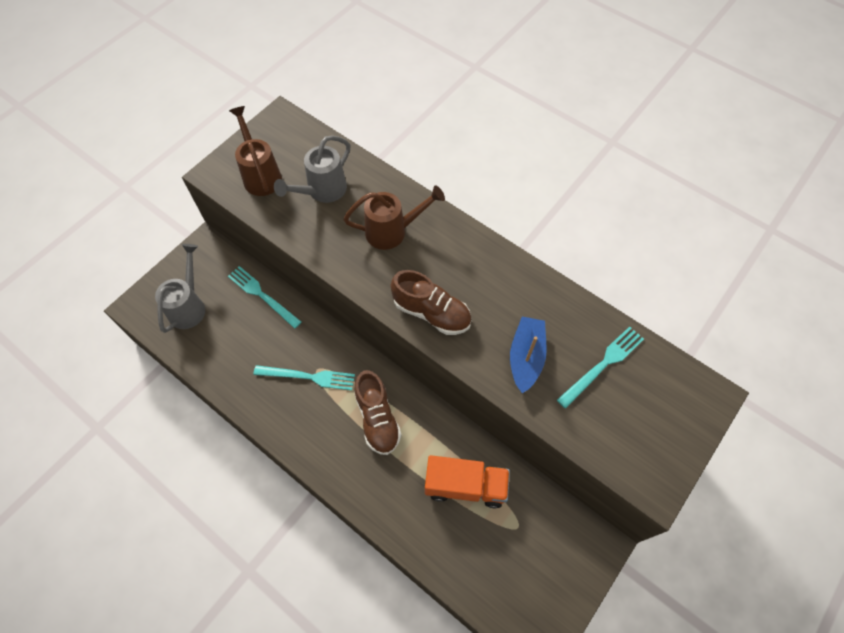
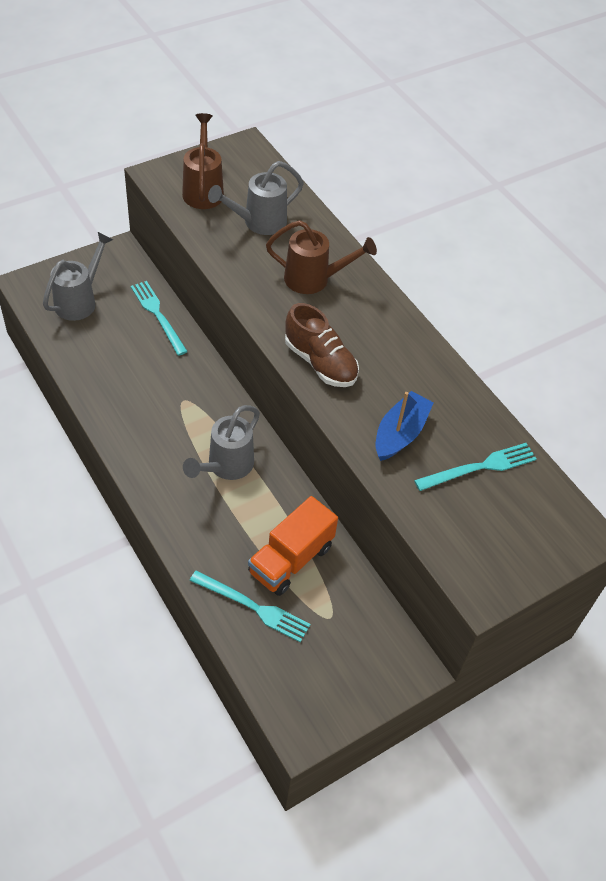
camera: 15 degrees right, 10 degrees down
turquoise fork [253,365,355,390] -> turquoise fork moved to [189,571,311,642]
brown shoe [354,370,402,455] -> grey watering can [183,405,260,480]
orange truck [425,455,510,508] -> orange truck turned 105 degrees clockwise [248,496,338,596]

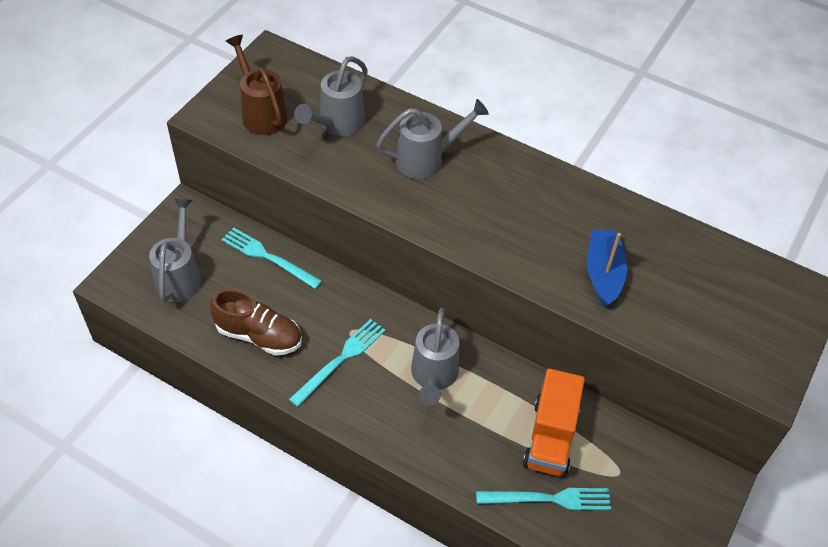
camera: 25 degrees left, 0 degrees up
brown watering can [266,220,377,294] -> grey watering can [377,99,489,179]
brown shoe [285,303,359,387] -> brown shoe moved to [210,289,302,356]
turquoise fork [414,443,537,491] -> turquoise fork moved to [289,319,386,407]

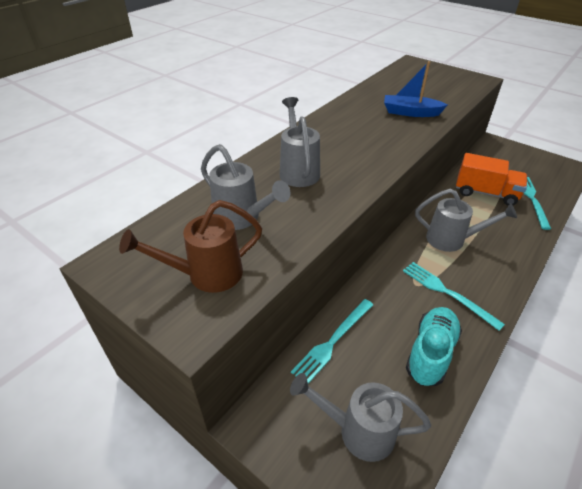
camera: 80 degrees left, 10 degrees down
brown shoe [210,289,302,356] -> turquoise shoe [406,307,462,386]

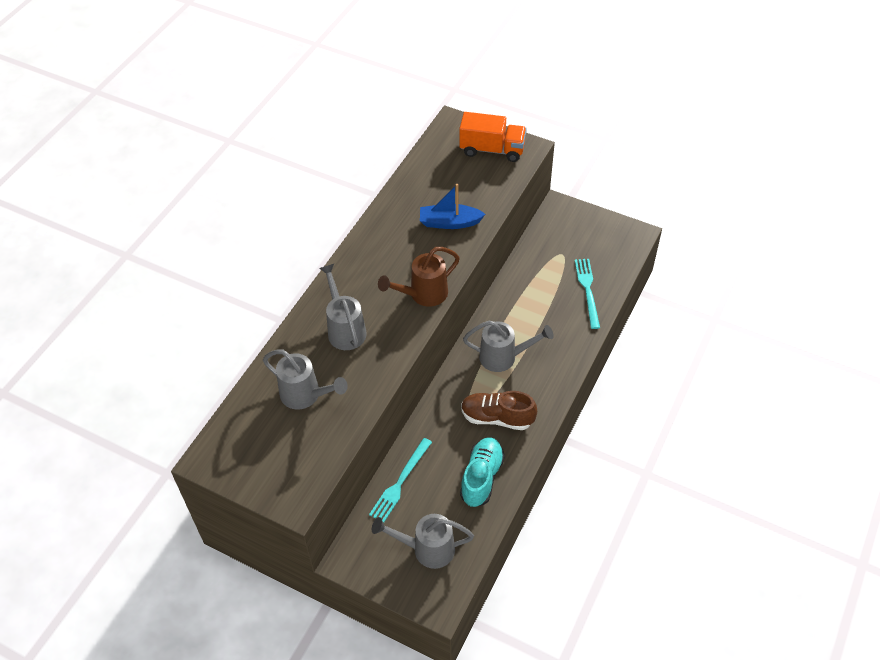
camera: 10 degrees left, 10 degrees up
brown watering can [119,200,262,293] -> brown watering can moved to [378,247,460,307]
turquoise fork [403,262,505,331] -> brown shoe [461,391,537,430]
orange truck [456,153,527,206] -> orange truck moved to [459,112,527,162]

